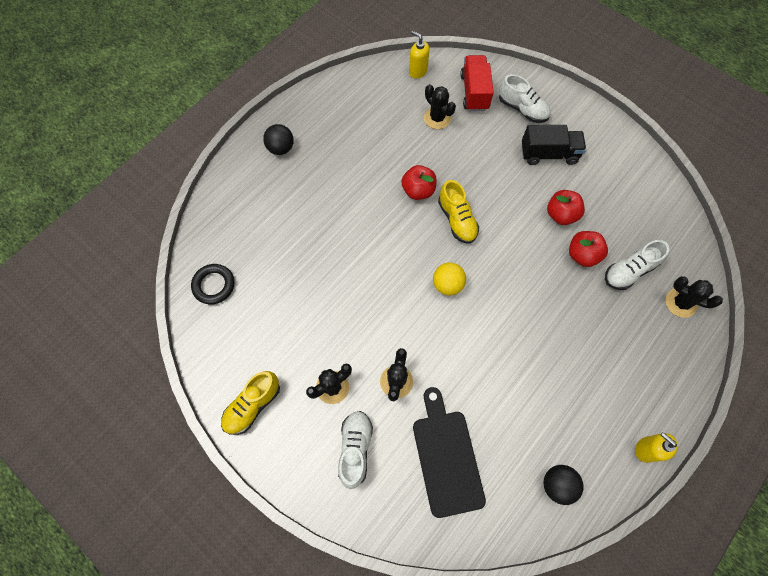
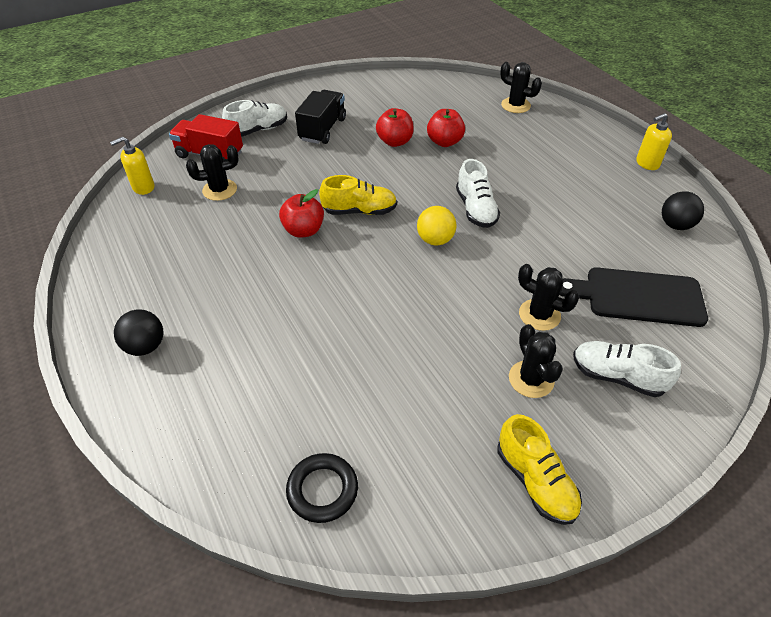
camera: 70 degrees left, 20 degrees down
white shoe [605,240,669,290] -> white shoe moved to [456,159,500,228]
black cactus [666,276,723,318] -> black cactus turned 75 degrees clockwise [500,62,542,113]

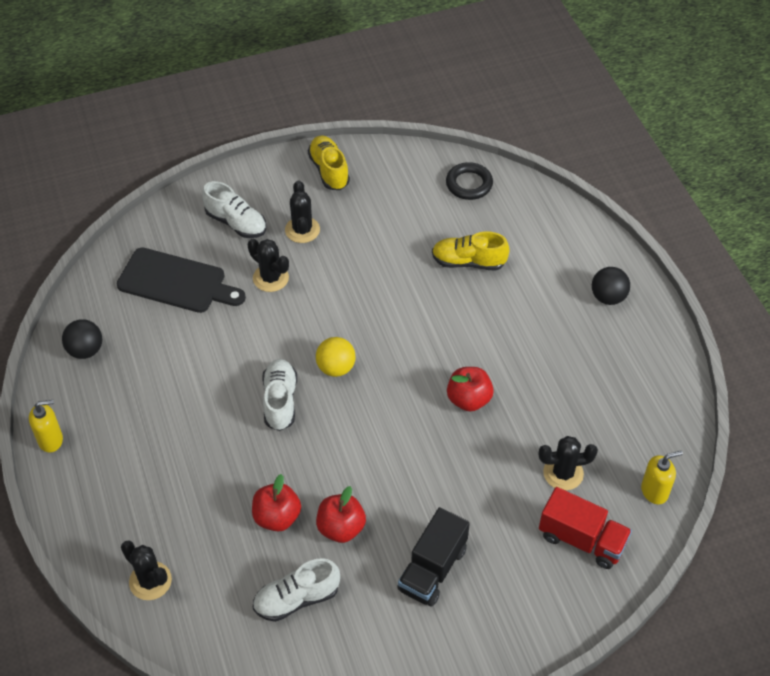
camera: 170 degrees left, 5 degrees up
white shoe [222,100,287,137] -> white shoe moved to [253,558,340,622]
yellow shoe [319,175,397,215] -> yellow shoe moved to [432,232,509,270]

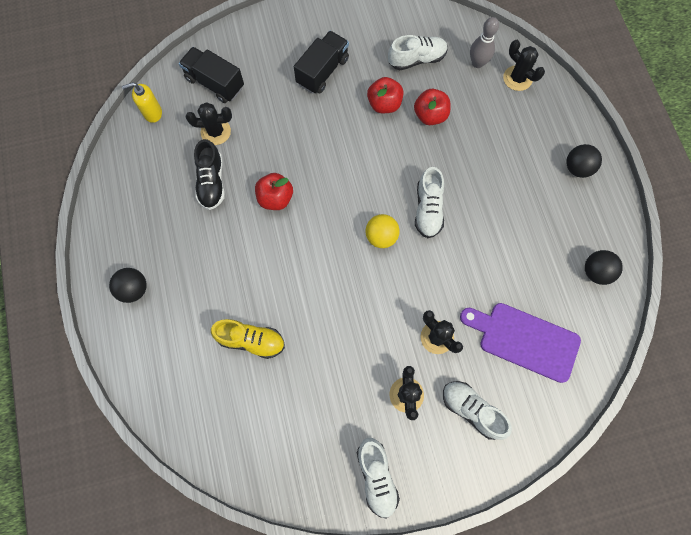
camera: 175 degrees left, 20 degrees up
yellow soap dispenser [29,400,63,453] -> none
black cutting board [117,248,246,313] -> purple cutting board [460,303,581,383]
yellow shoe [308,135,350,190] -> white shoe [357,438,400,519]
black ring [446,162,493,200] -> none
red truck [539,487,632,569] -> black truck [179,47,244,103]
none -> black shoe [194,139,225,210]
none -> grey bowling pin [470,17,499,68]
none -> black ball [566,144,602,178]

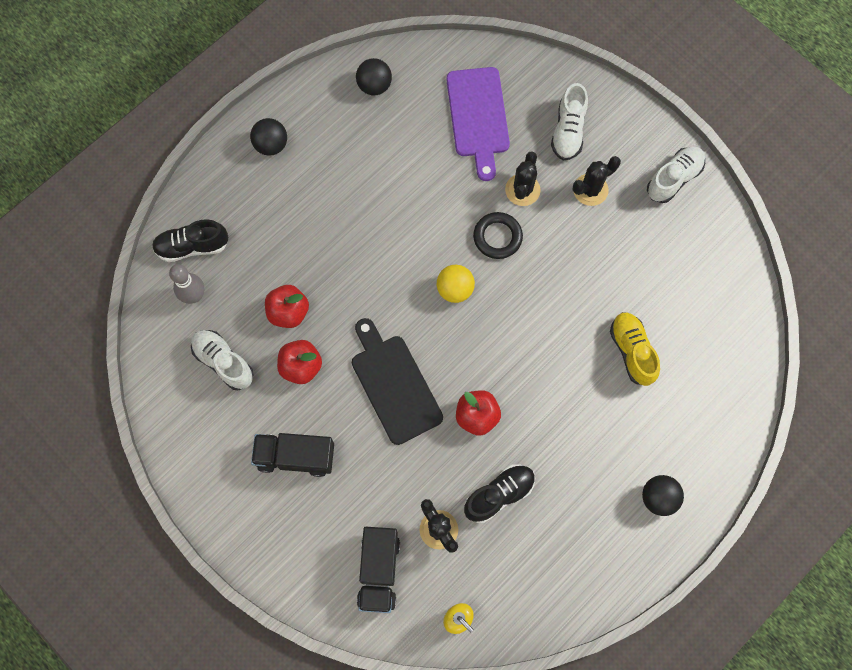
camera: 120 degrees left, 0 degrees up
white shoe [415,167,444,238] -> none
black cactus [503,40,545,91] -> black shoe [152,219,228,262]
none -> black cutting board [352,318,443,445]
none -> black ring [473,212,523,259]

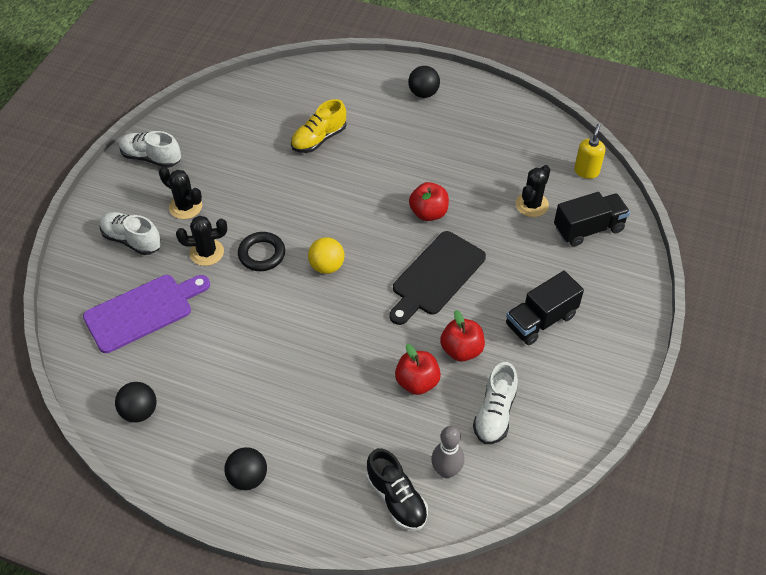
camera: 115 degrees left, 20 degrees down
black truck [251,433,334,477] -> black truck turned 75 degrees clockwise [506,271,584,346]
black shoe [464,465,535,523] -> none
white shoe [551,83,588,160] -> white shoe turned 135 degrees counterclockwise [100,212,161,255]

